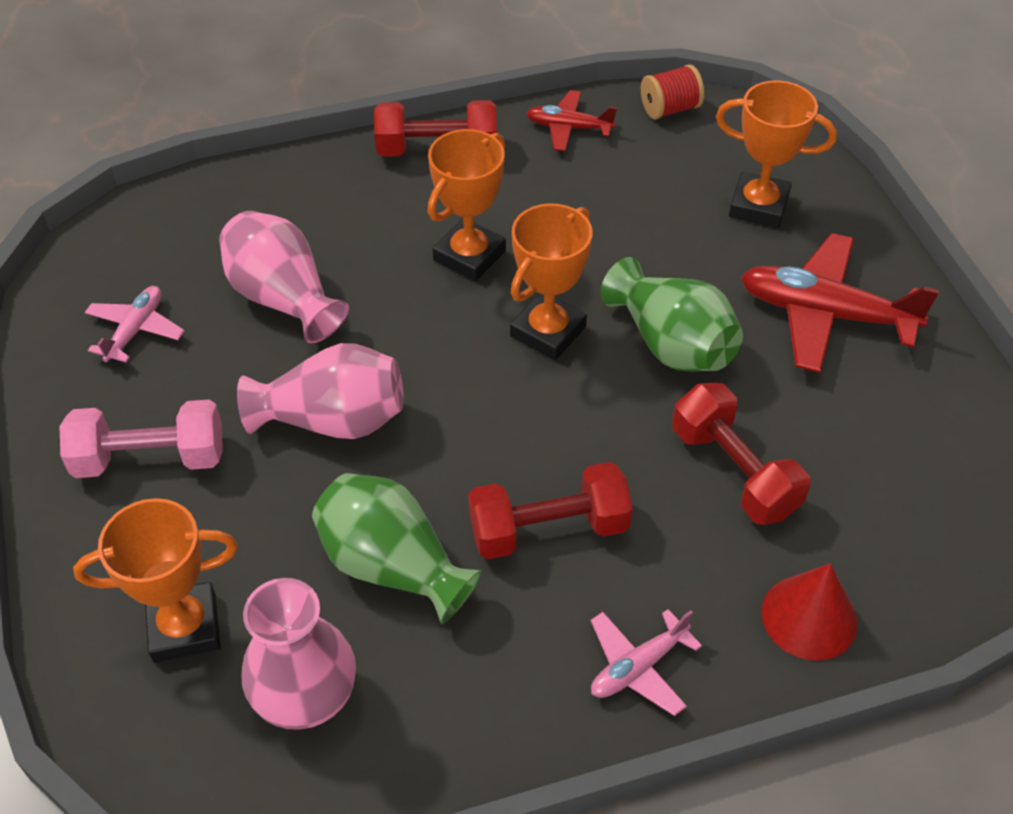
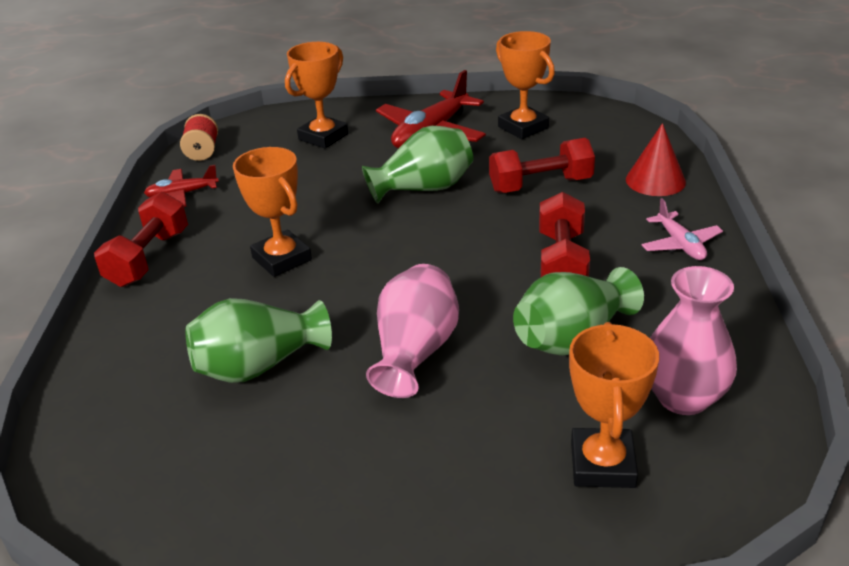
camera: 70 degrees left, 15 degrees down
pink dumbbell [59,400,223,478] -> none
pink plane [85,286,185,363] -> none
pink vase [219,211,349,343] -> green vase [186,298,332,383]
orange trophy [510,203,593,360] -> orange trophy moved to [496,31,555,139]
red plane [526,90,617,151] -> red plane turned 45 degrees clockwise [144,165,219,207]

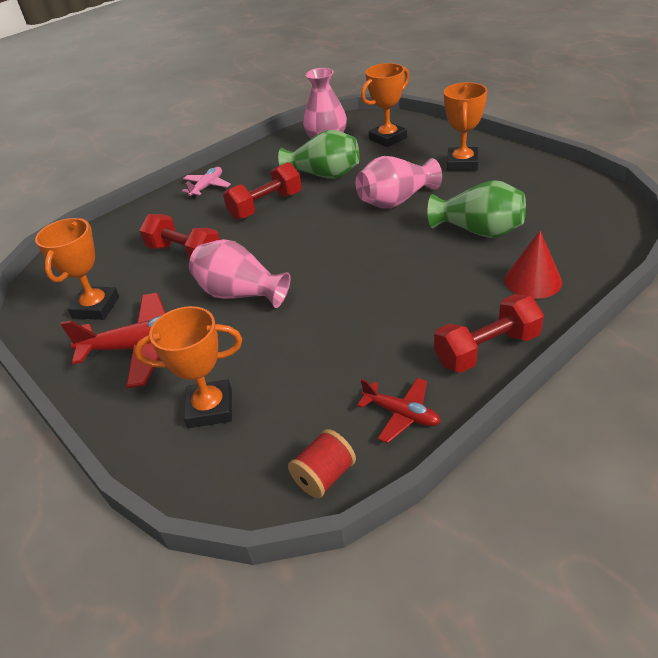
camera: 130 degrees left, 5 degrees up
orange trophy [233,147,312,277] -> orange trophy moved to [444,82,487,171]
green vase [362,126,473,204] -> pink vase [189,239,290,308]
red cone [626,123,686,196] -> red cone moved to [504,231,562,299]

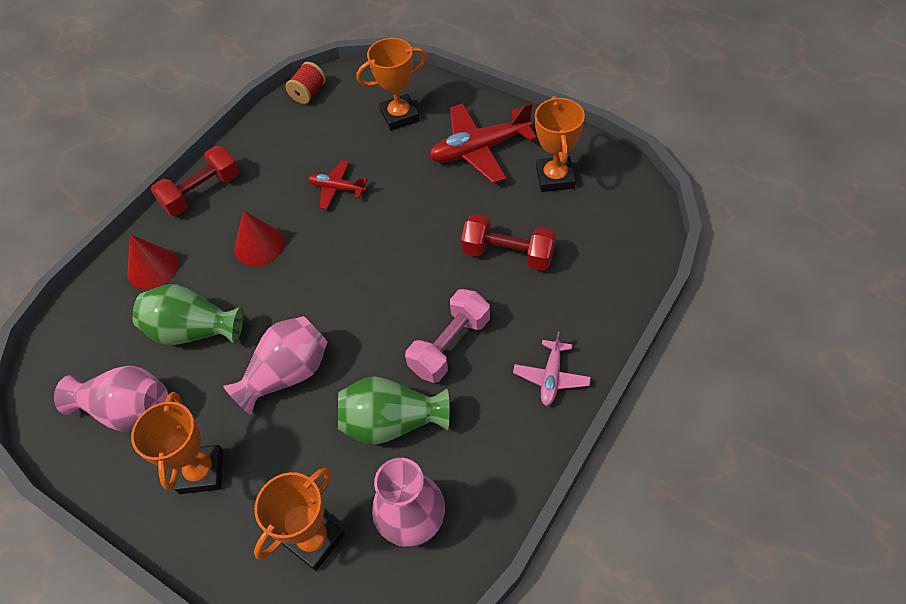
camera: 165 degrees right, 15 degrees up
pink vase [189,239,290,308] -> pink vase moved to [54,366,168,432]
red dumbbell [223,162,302,220] -> pink dumbbell [405,289,490,383]
red plane [357,378,441,443] -> red plane moved to [308,160,368,209]
none -> red cone [234,210,285,266]

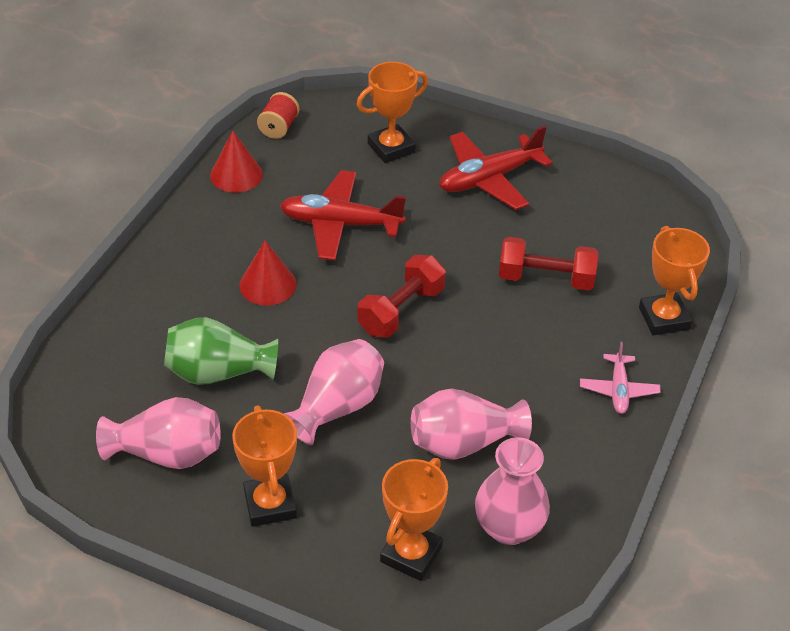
camera: 15 degrees left, 10 degrees down
red cone [127,234,178,290] -> red cone moved to [210,131,263,193]
red dumbbell [151,146,240,216] -> red dumbbell moved to [358,255,446,338]
red plane [308,160,368,209] -> red plane [280,170,406,260], size x1.80
green vase [338,376,450,445] -> pink vase [411,388,532,460]
pink dumbbell [405,289,490,383] -> none
orange trophy [535,96,585,192] -> orange trophy moved to [639,226,710,335]

